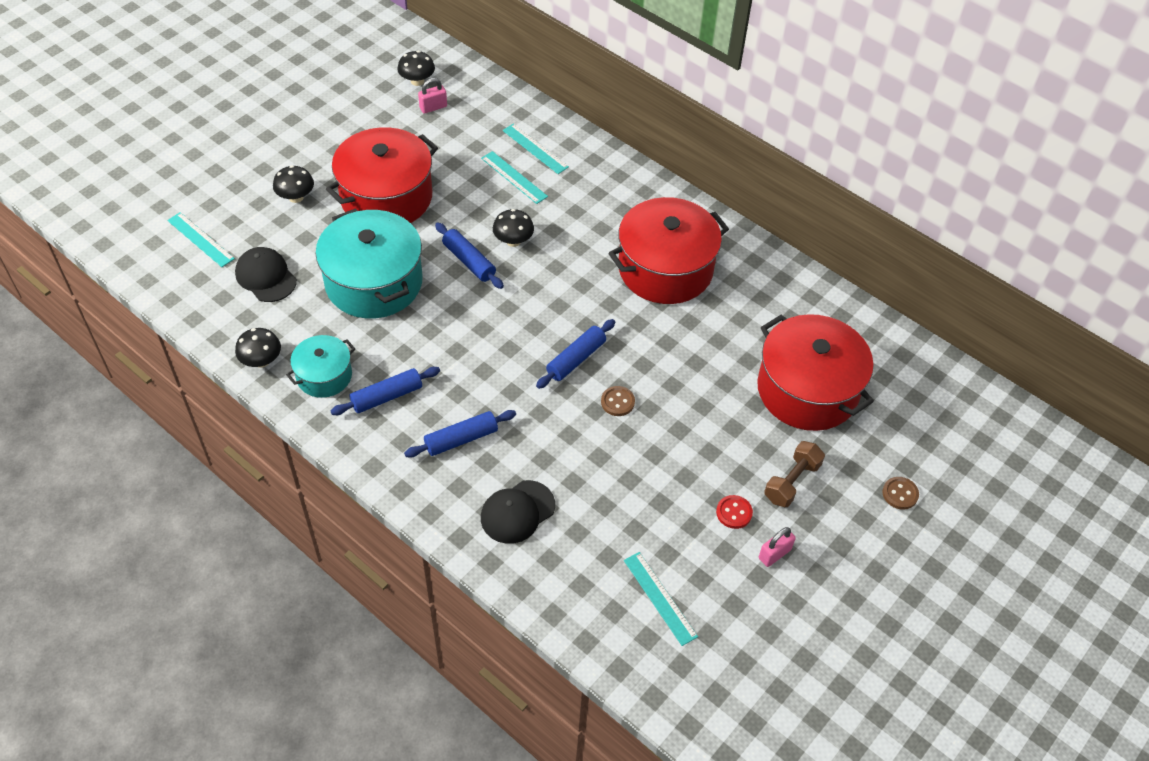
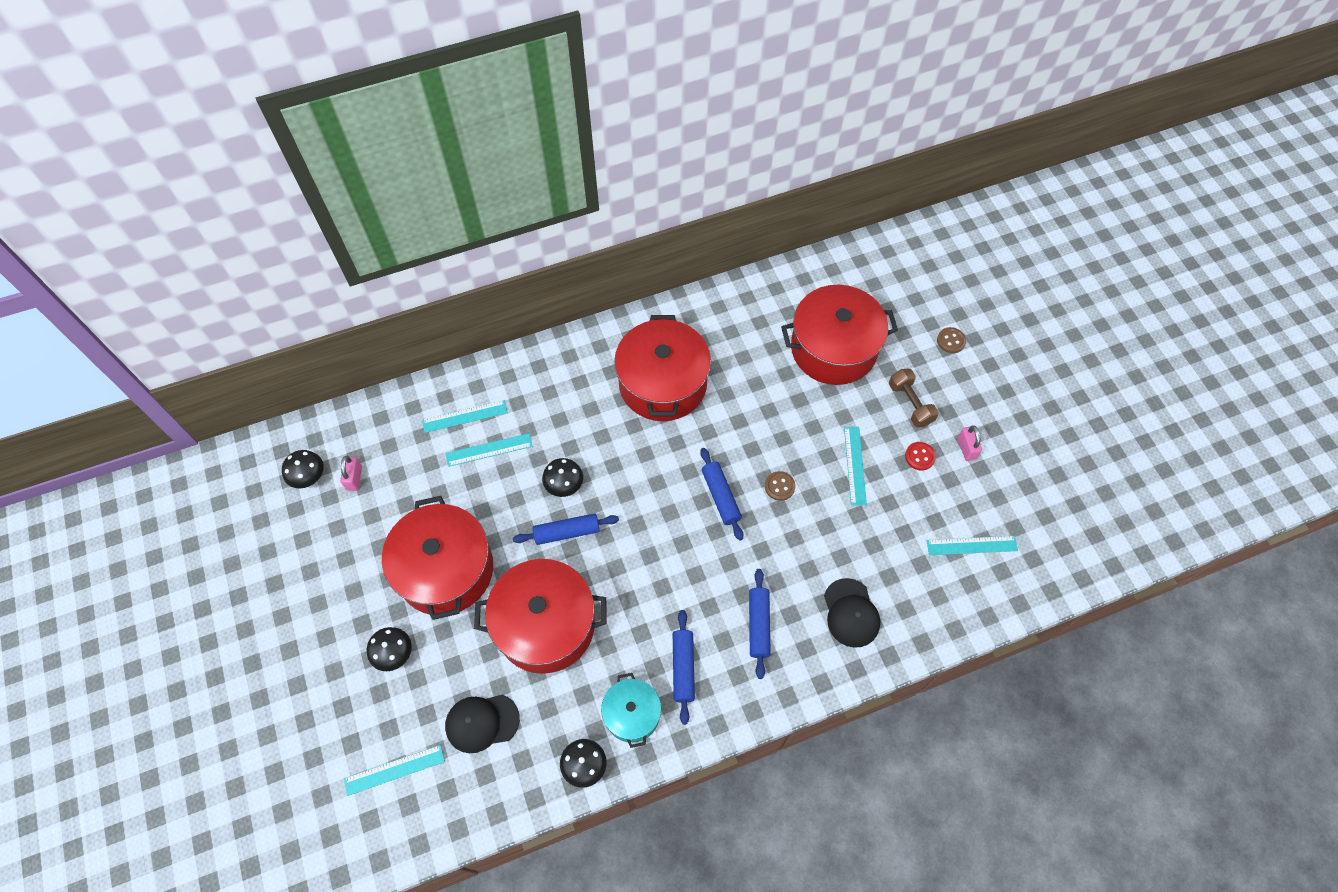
camera: 60 degrees left, 10 degrees up
turquoise pot [315,208,423,319] -> red pot [474,559,607,674]
none -> turquoise ruler [844,427,867,505]

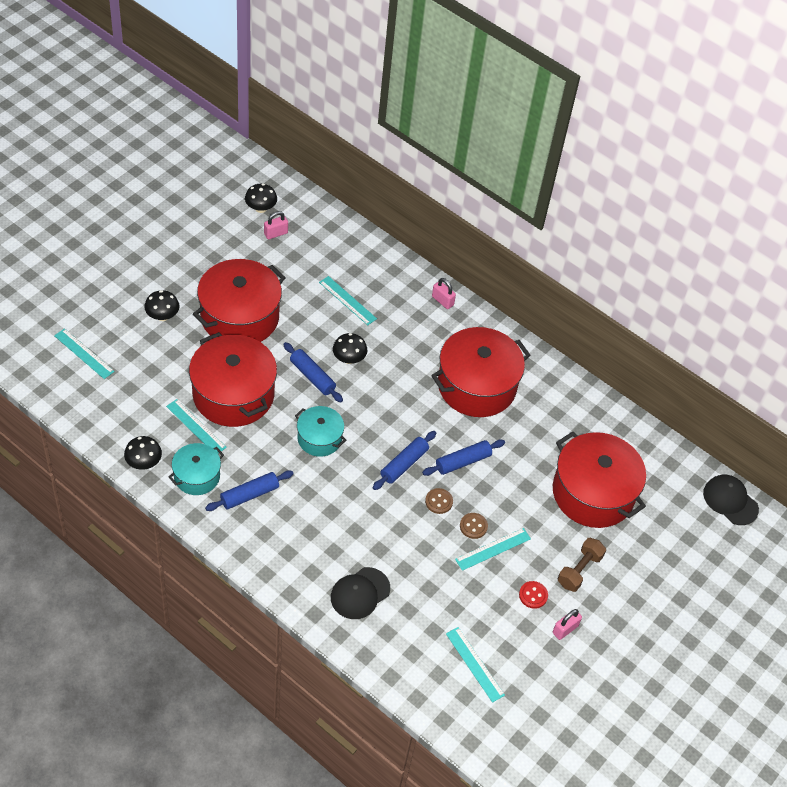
camera: 55 degrees right, 10 degrees down
turquoise ruler [422,400,508,433] -> turquoise ruler moved to [166,399,227,454]
black cap [445,695,520,753] -> black cap moved to [703,475,759,525]
blue rolling pin [749,569,771,679] -> blue rolling pin moved to [422,440,505,476]
brown button [937,327,966,353] -> brown button moved to [460,513,488,539]
none -> turquoise pot [295,406,346,457]
none -> pink padlock [432,278,456,309]

